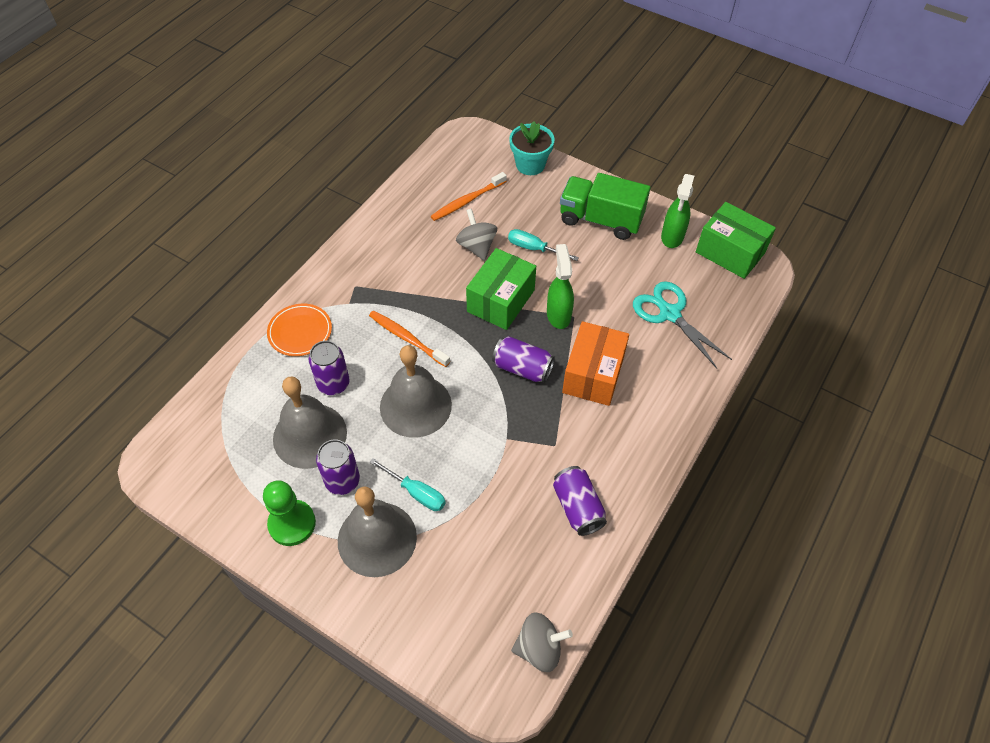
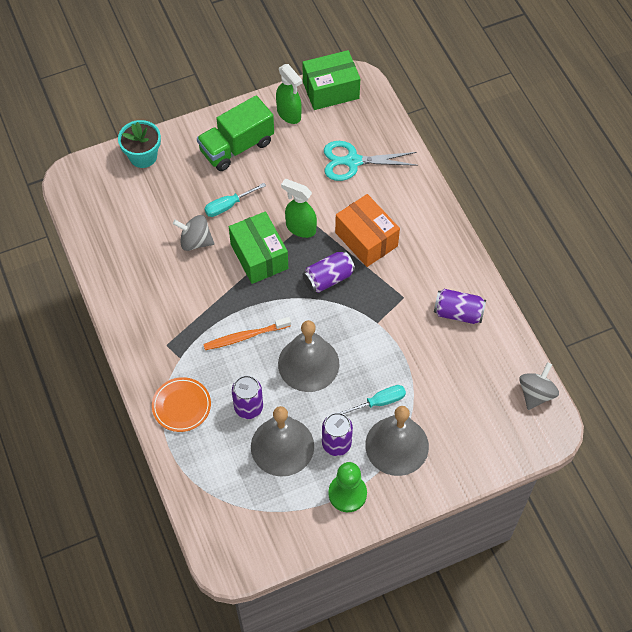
camera: 55 degrees left, 5 degrees up
orange toothbrush [431,172,507,221] -> none

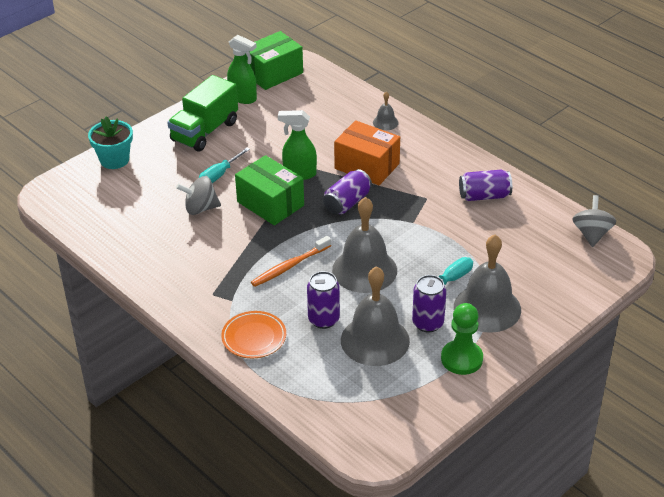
camera: 20 degrees left, 20 degrees down
turquoise scissors [324,141,418,181] -> none
none -> grey bell [373,92,399,130]

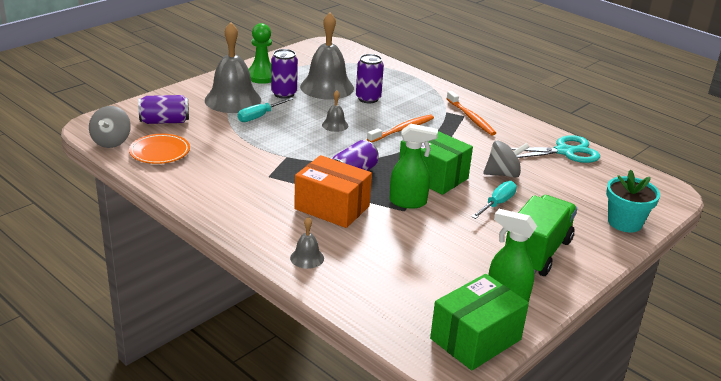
camera: 175 degrees right, 10 degrees down
orange plate [221,311,286,358] -> orange plate moved to [129,134,190,164]
grey bell [332,197,397,293] -> grey bell [322,90,348,132], size x0.45
purple can [459,170,512,201] -> purple can moved to [138,95,189,124]
none -> orange toothbrush [446,91,496,136]
none -> turquoise scissors [511,135,600,163]

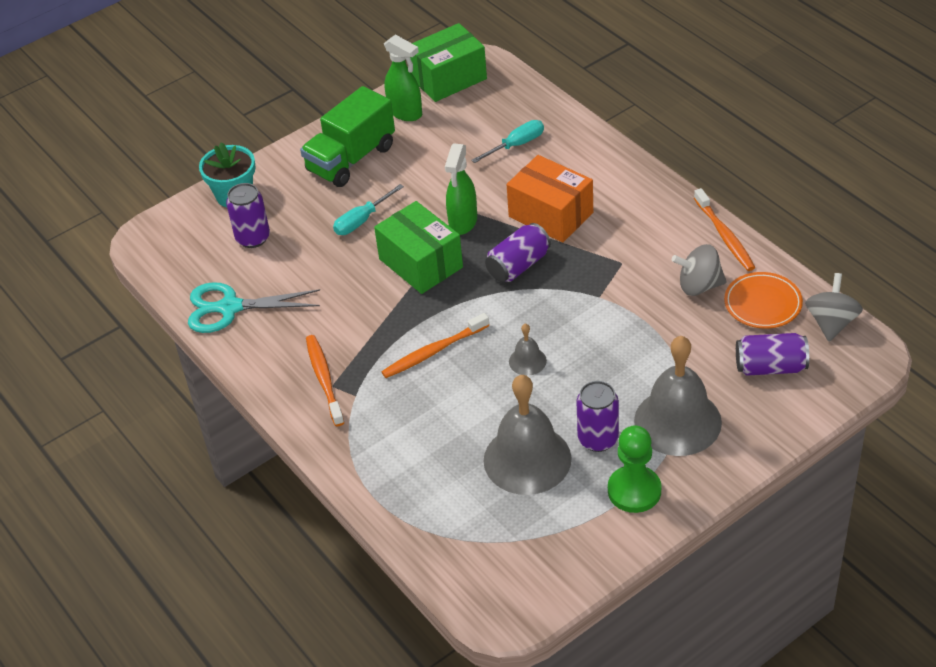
camera: 165 degrees left, 15 degrees up
turquoise screwdriver [238,97,293,122] -> turquoise screwdriver moved to [471,120,544,163]
grey bell [290,217,324,269] -> none
purple can [356,54,384,103] -> purple can moved to [226,183,270,248]
green spray bottle [390,124,438,208] -> green spray bottle turned 90 degrees counterclockwise [445,143,477,235]
grey spinning top [483,140,529,178] -> grey spinning top moved to [672,244,727,296]
none -> orange toothbrush [694,188,755,271]

